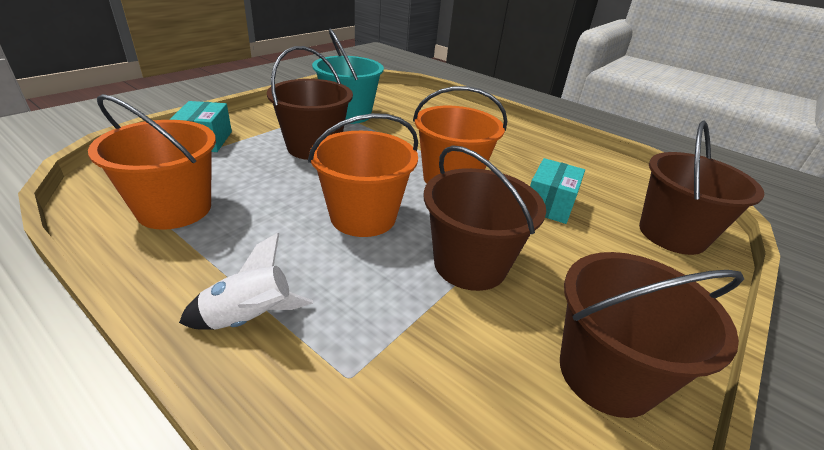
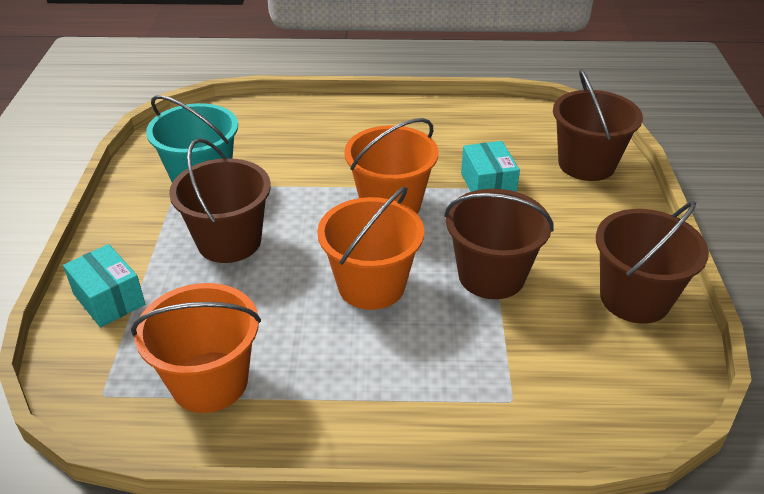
camera: 35 degrees left, 5 degrees up
white rocket [179,233,313,330] -> none

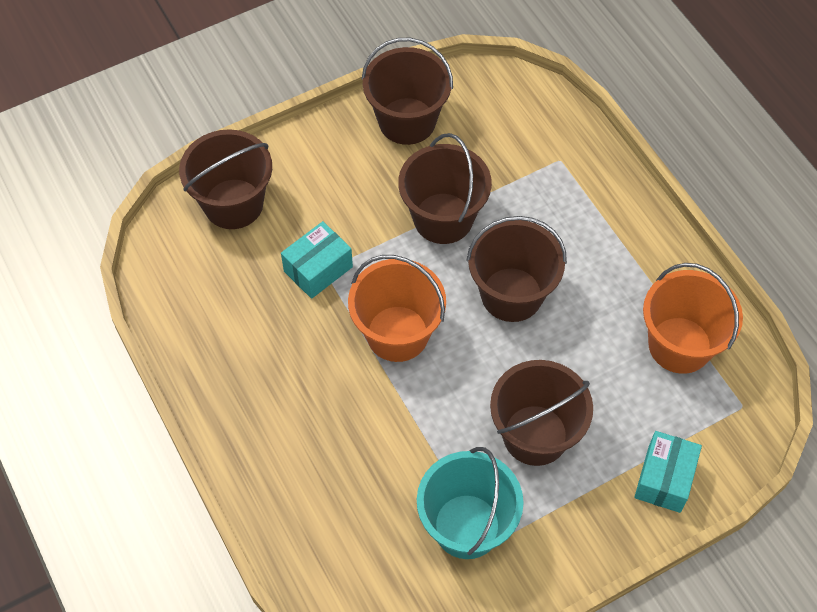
camera: 120 degrees left, 20 degrees up
orange bucket [317,187,424,310] -> brown bucket [466,216,567,322]

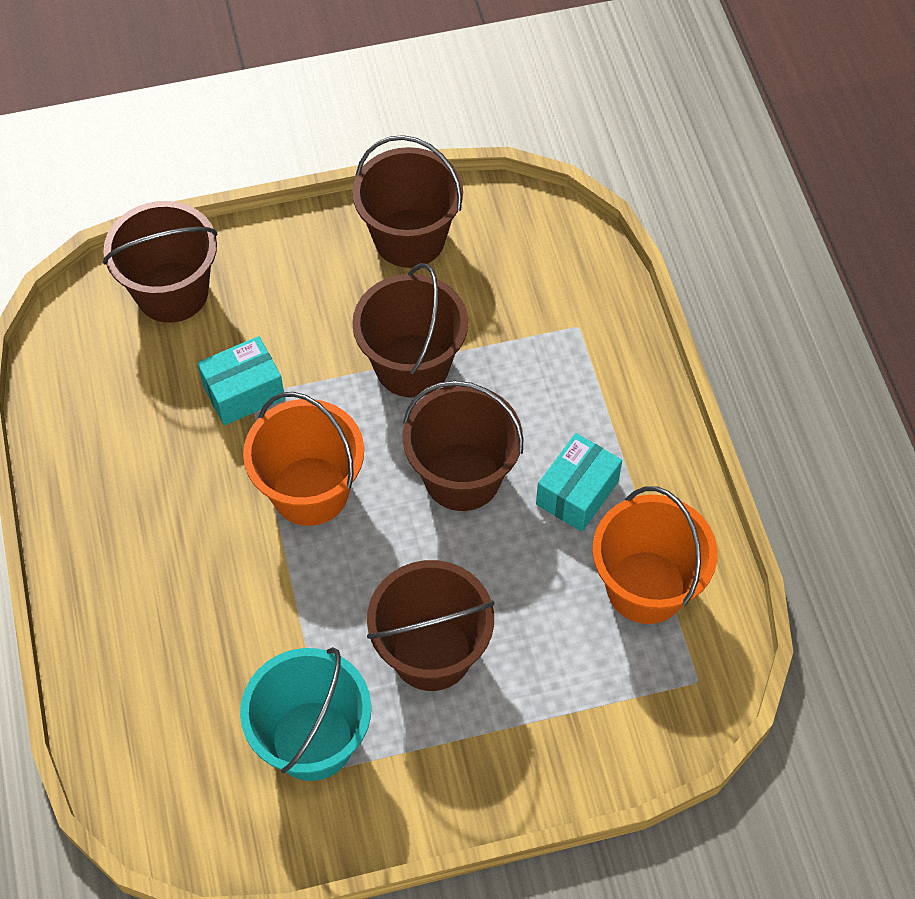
camera: 15 degrees right, 0 degrees up
turquoise box [634,431,702,513] -> turquoise box moved to [536,433,622,532]

